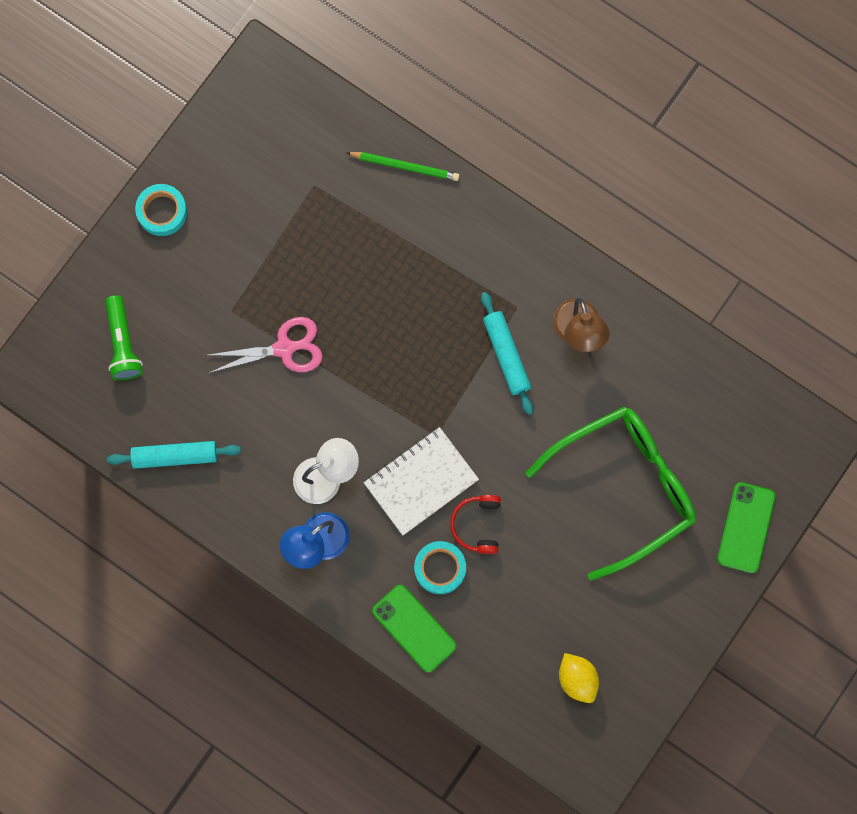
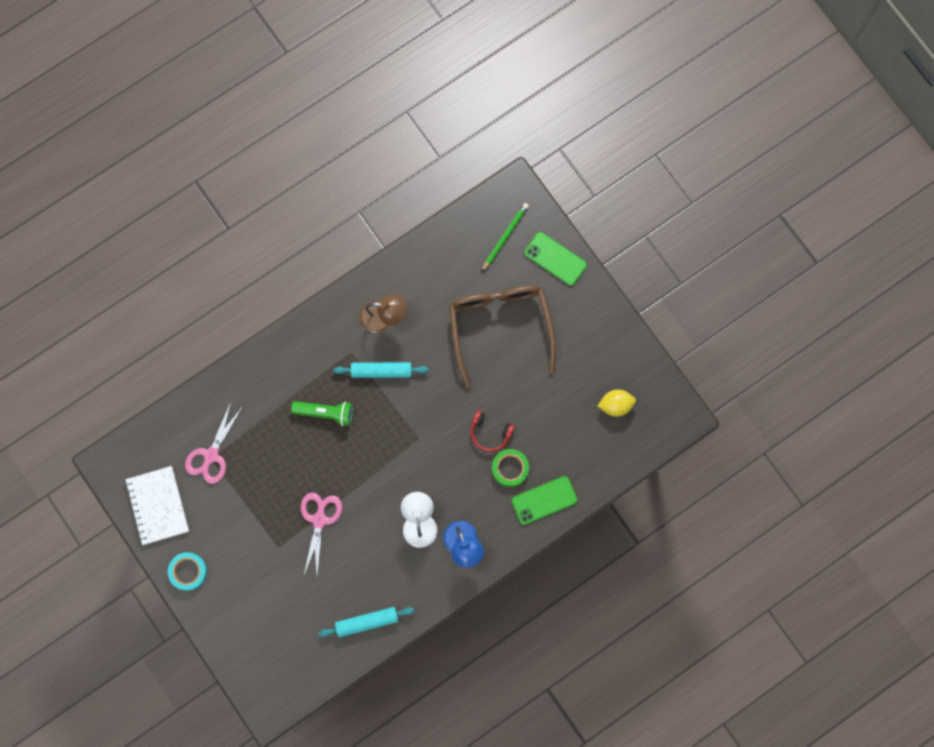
camera: 70 degrees left, 0 degrees up
green flashlight [105,295,143,380] -> green flashlight moved to [291,401,353,426]
turquoise rolling pin [107,441,241,469] -> turquoise rolling pin turned 60 degrees clockwise [319,607,415,637]
green pencil [346,152,459,181] -> green pencil moved to [482,203,529,272]
white notebook [364,427,479,535] -> white notebook moved to [125,466,189,545]
turquoise tape [414,541,466,594] -> green tape [492,449,529,487]
green glasses [526,406,696,581] -> brown glasses [449,285,556,388]
none -> pink scissors [185,402,243,484]

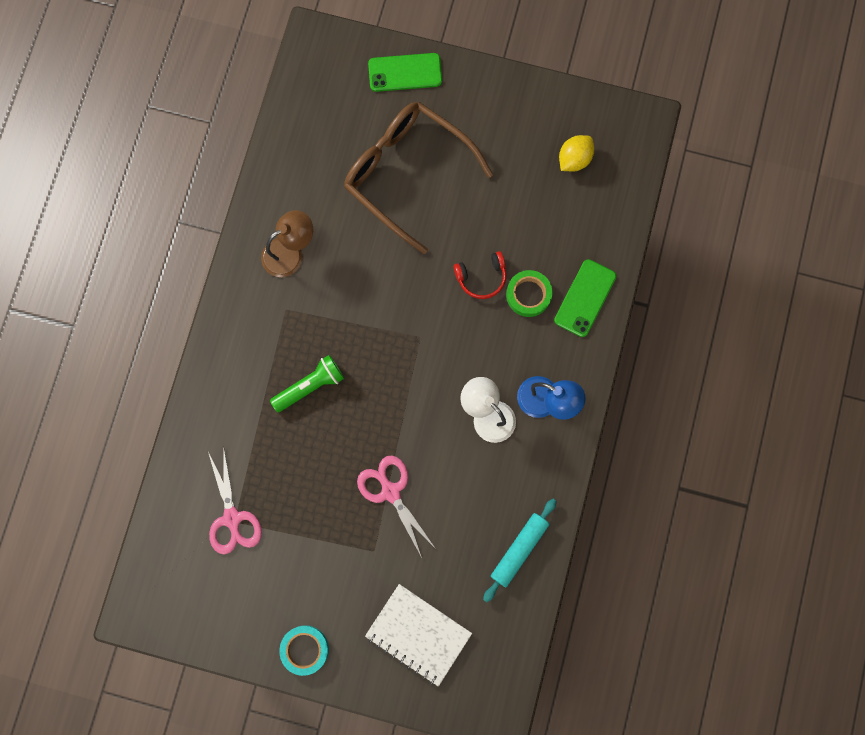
camera: 40 degrees left, 0 degrees up
white notebook [125,466,189,545] -> white notebook moved to [365,584,472,687]
turquoise rolling pin [333,362,429,378] -> none
green pencil [482,203,529,272] -> none

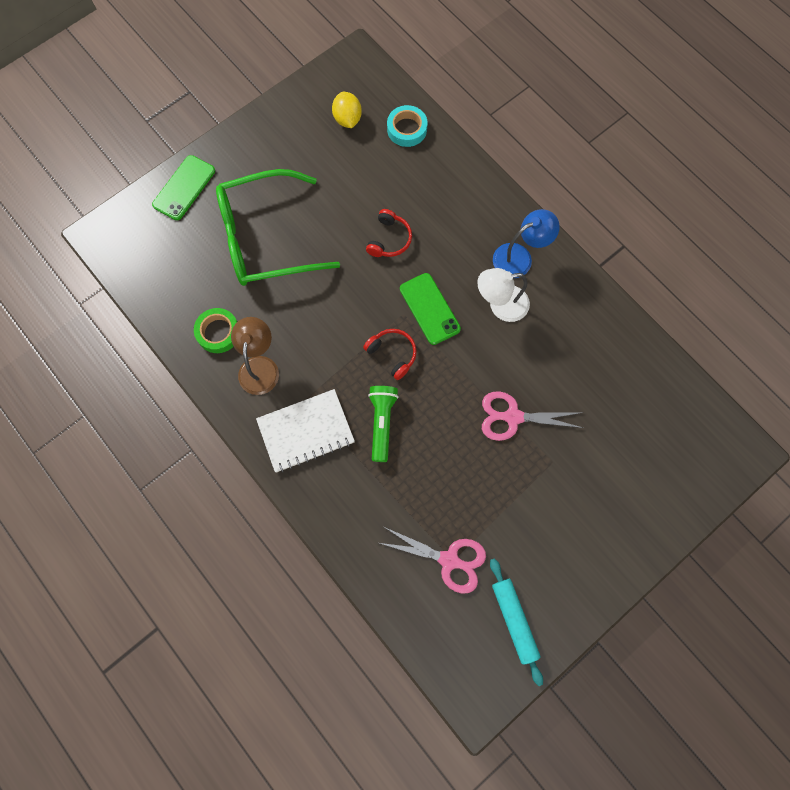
camera: 55 degrees left, 5 degrees down
turquoise tape [279,625,329,676] -> turquoise tape moved to [387,105,427,147]
brown glasses [344,102,493,254] -> green glasses [216,169,340,286]
white notebook [365,584,472,687] -> white notebook moved to [256,389,355,473]
turquoise rolling pin [483,499,557,602] -> turquoise rolling pin moved to [490,558,543,686]
green tape [506,270,552,317] -> green tape moved to [194,308,237,353]
green phone [554,259,617,337] -> green phone moved to [400,273,461,345]
none -> red headphones [363,329,417,380]

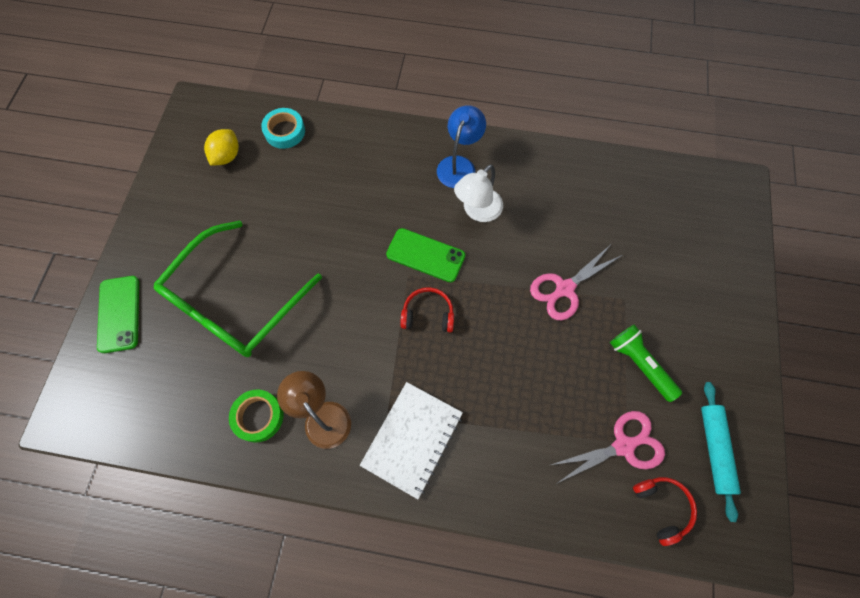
camera: 40 degrees left, 5 degrees down
yellow lemon [332,92,362,128] -> yellow lemon turned 75 degrees clockwise [204,129,239,166]
red headphones [366,209,412,257] -> red headphones moved to [633,477,697,546]
green flashlight [368,386,399,462] -> green flashlight moved to [610,325,682,402]
turquoise rolling pin [490,558,543,686] -> turquoise rolling pin turned 60 degrees clockwise [701,382,741,522]

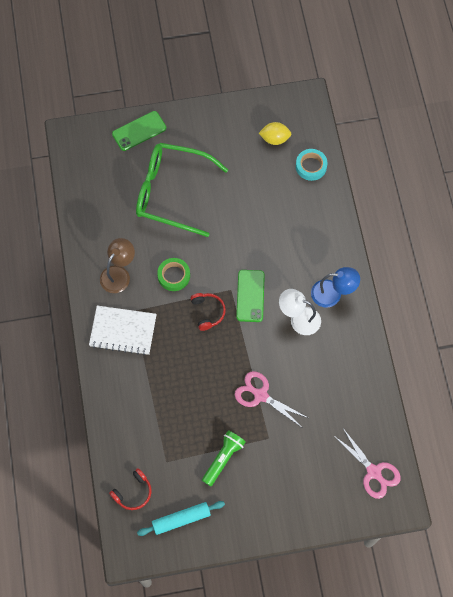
camera: 70 degrees right, 0 degrees up
green tape [229,389,284,443] -> green tape moved to [157,258,190,291]
pink scissors [551,411,665,484] -> pink scissors moved to [333,427,401,499]

